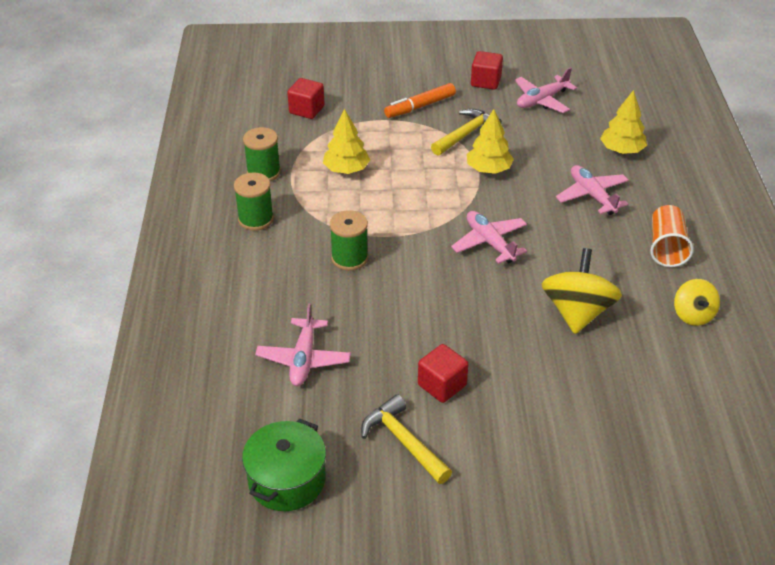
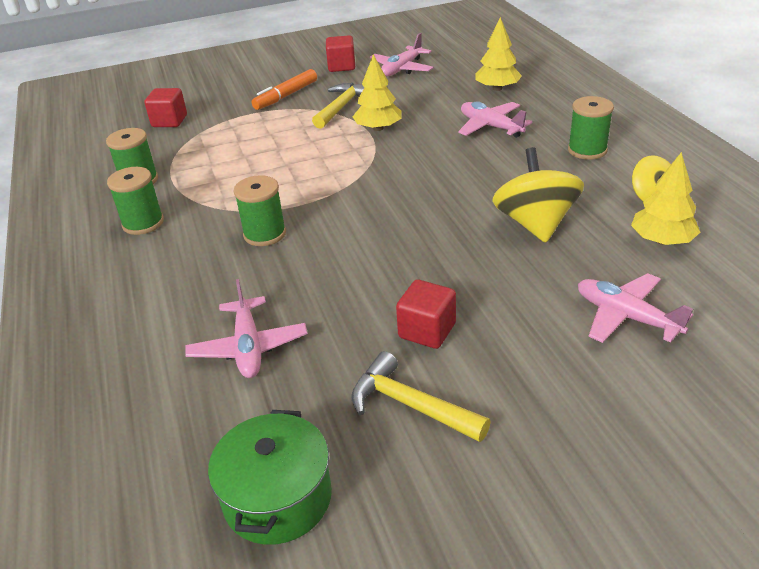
camera: 15 degrees left, 5 degrees down
yellow tree [323,109,370,174] -> yellow tree moved to [631,152,700,245]
pink plane [451,211,527,264] -> pink plane moved to [578,273,693,343]
orange cup [650,205,694,267] -> green spool [568,96,614,160]

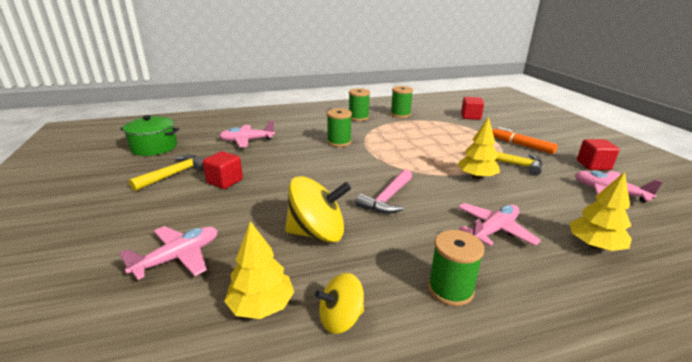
camera: 90 degrees right, 10 degrees down
none -> pink hammer [356,169,412,214]

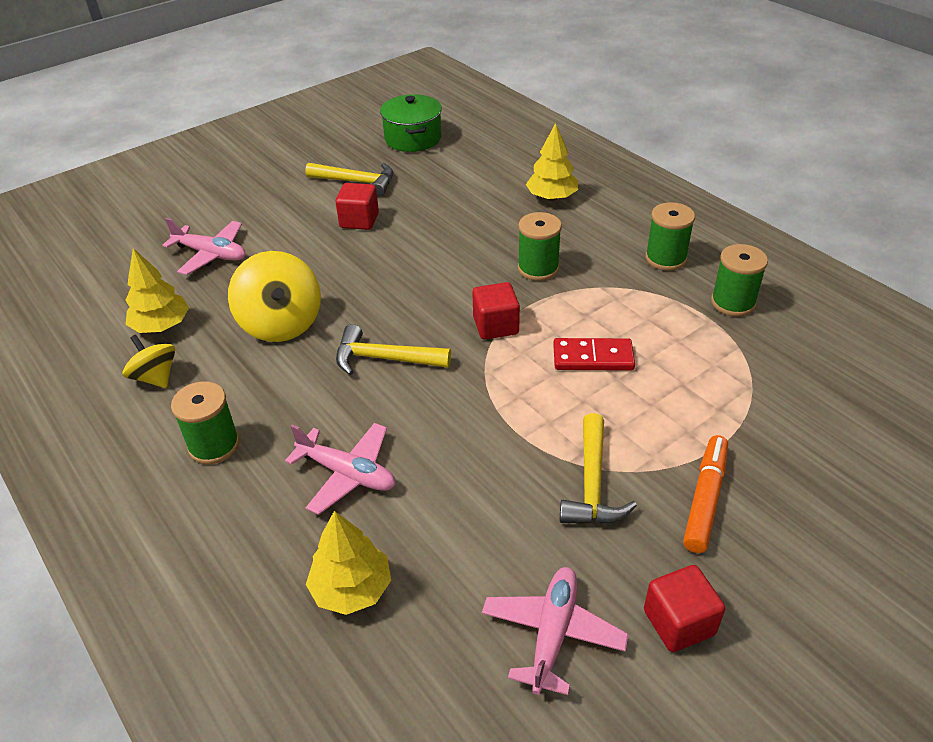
camera: 70 degrees right, 15 degrees up
pink plane [219,121,275,147] -> none
pink hammer [356,169,412,214] -> yellow hammer [336,324,451,375]
yellow tree [458,117,500,179] -> yellow tree moved to [526,123,578,201]
red cube [461,97,484,120] -> red cube moved to [472,282,520,340]
none -> red domino [553,338,635,371]

